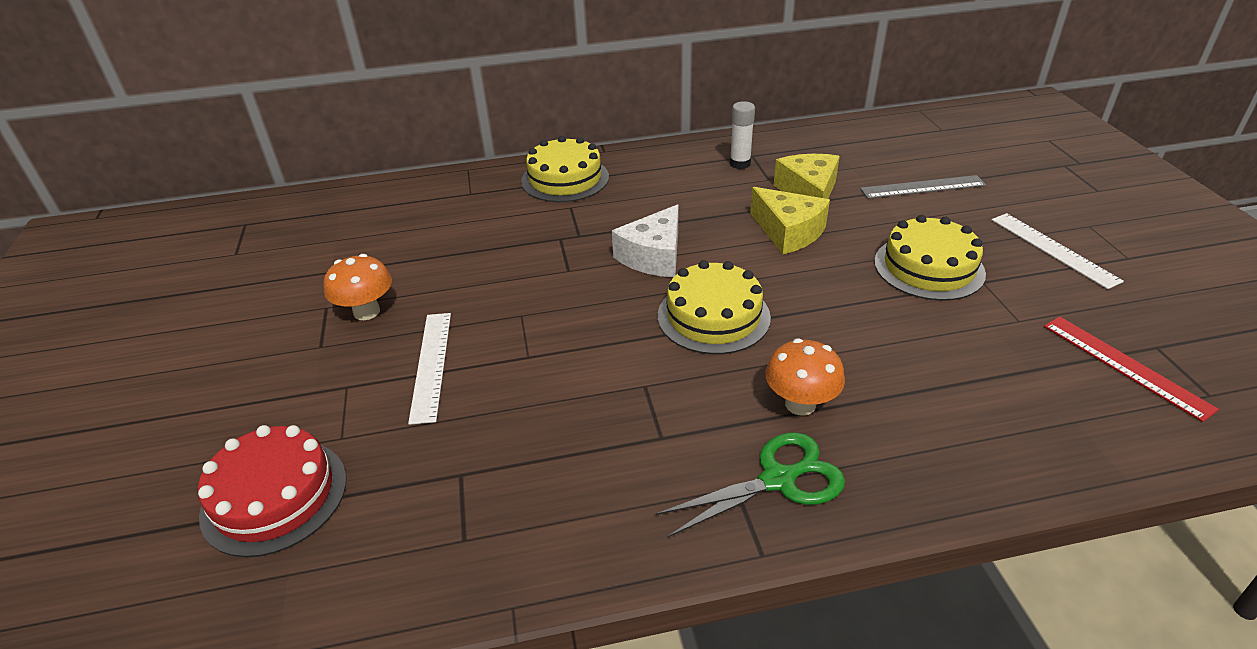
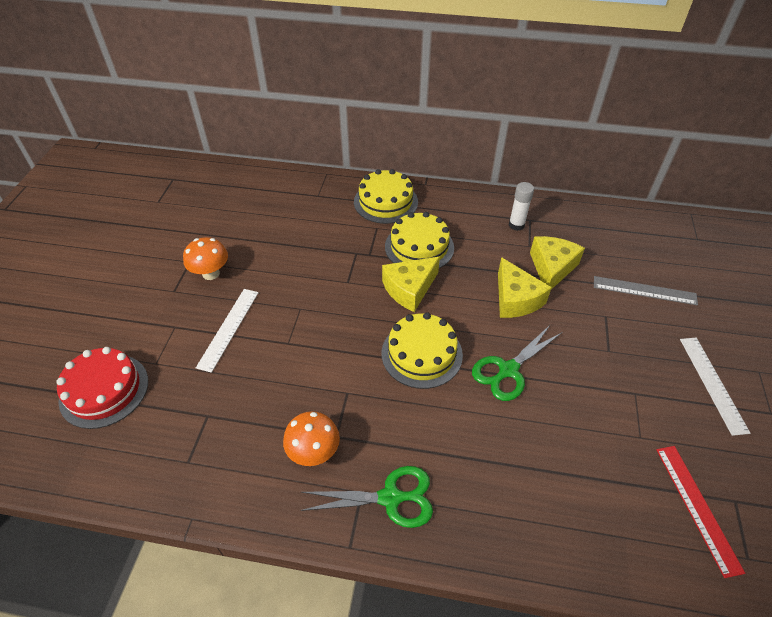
camera: 20 degrees right, 10 degrees up
white cheese [612,204,678,277] -> yellow cheese [382,257,440,312]
orange mushroom [765,338,845,416] -> orange mushroom moved to [283,411,340,466]
yellow cake [874,215,986,301] -> yellow cake moved to [385,212,454,268]
none -> green scissors [472,324,563,401]

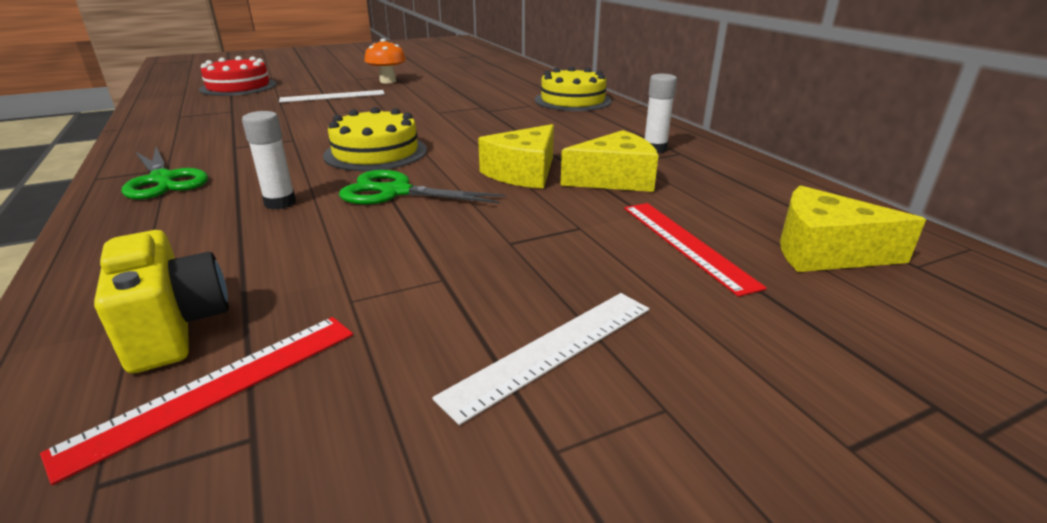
camera: 55 degrees right, 20 degrees down
orange mushroom [283,411,340,466] -> none
yellow cheese [382,257,440,312] -> yellow cheese moved to [780,185,926,272]
yellow cake [385,212,454,268] -> none
grey ruler [594,276,698,305] -> red ruler [624,203,767,297]
none -> yellow camera [94,230,229,373]
none -> white glue stick [242,111,296,210]

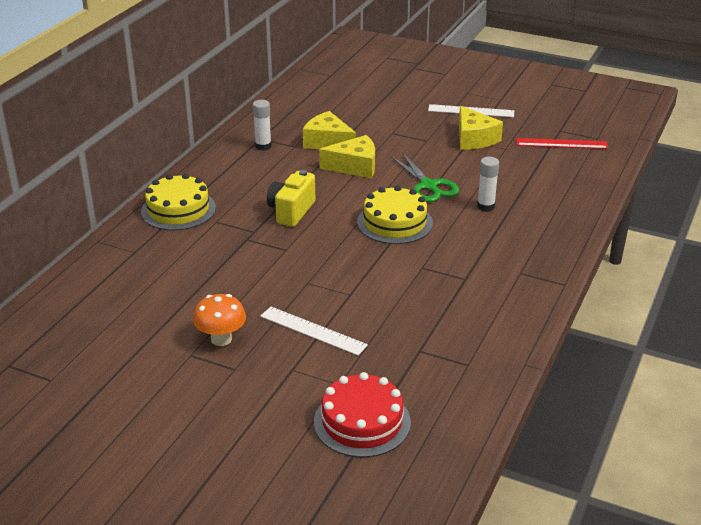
camera: 130 degrees left, 5 degrees up
yellow camera [94,230,229,373] -> yellow camera moved to [267,170,315,227]
green scissors [122,147,208,200] -> none
red ruler [624,203,767,297] -> none
yellow cheese [780,185,926,272] -> yellow cheese moved to [459,106,503,150]

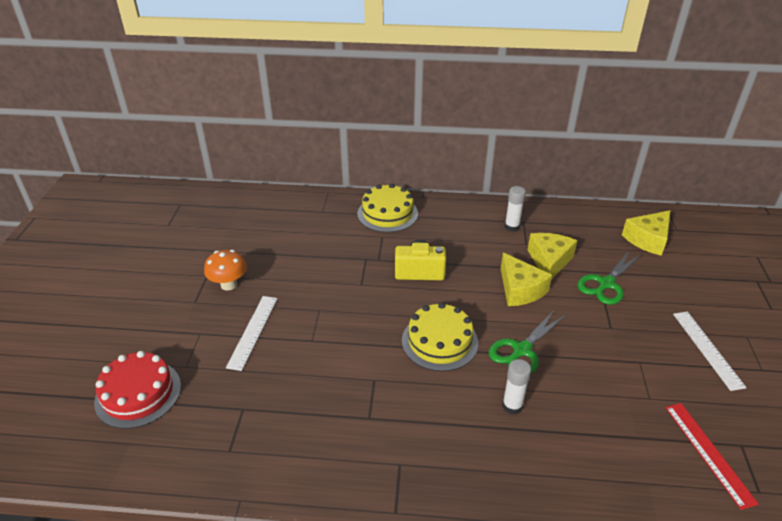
camera: 70 degrees right, 5 degrees up
yellow cheese [459,106,503,150] -> yellow cheese moved to [622,210,670,256]
none -> green scissors [577,250,642,305]

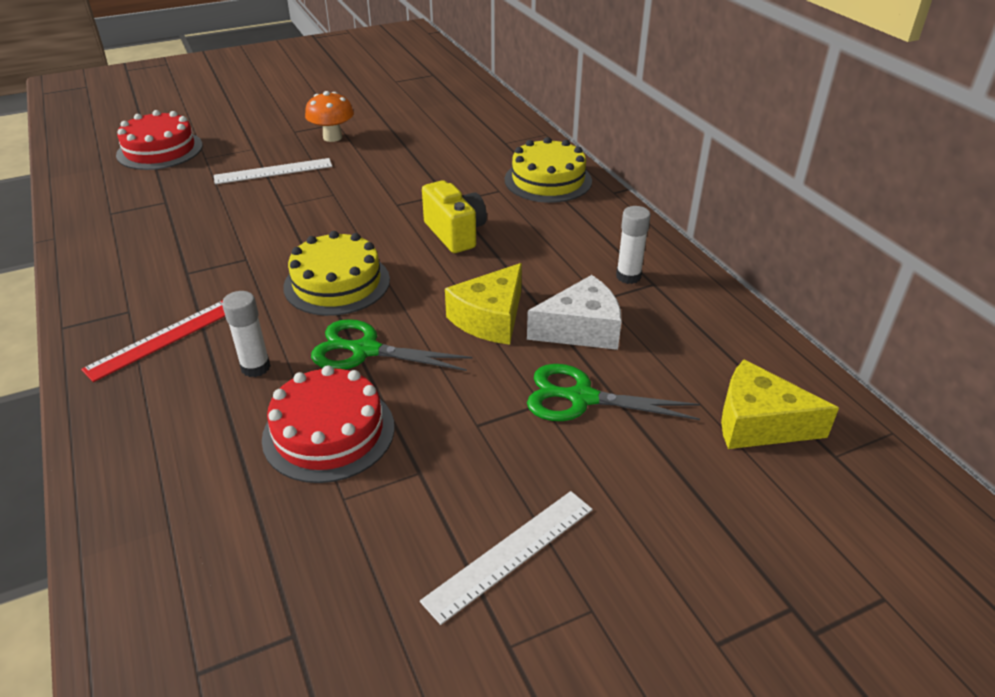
camera: 60 degrees right, 0 degrees up
yellow cheese [528,233,577,280] -> white cheese [527,275,622,350]
red ruler [665,403,759,510] -> red ruler moved to [81,300,225,382]
none -> red cake [262,365,394,483]

